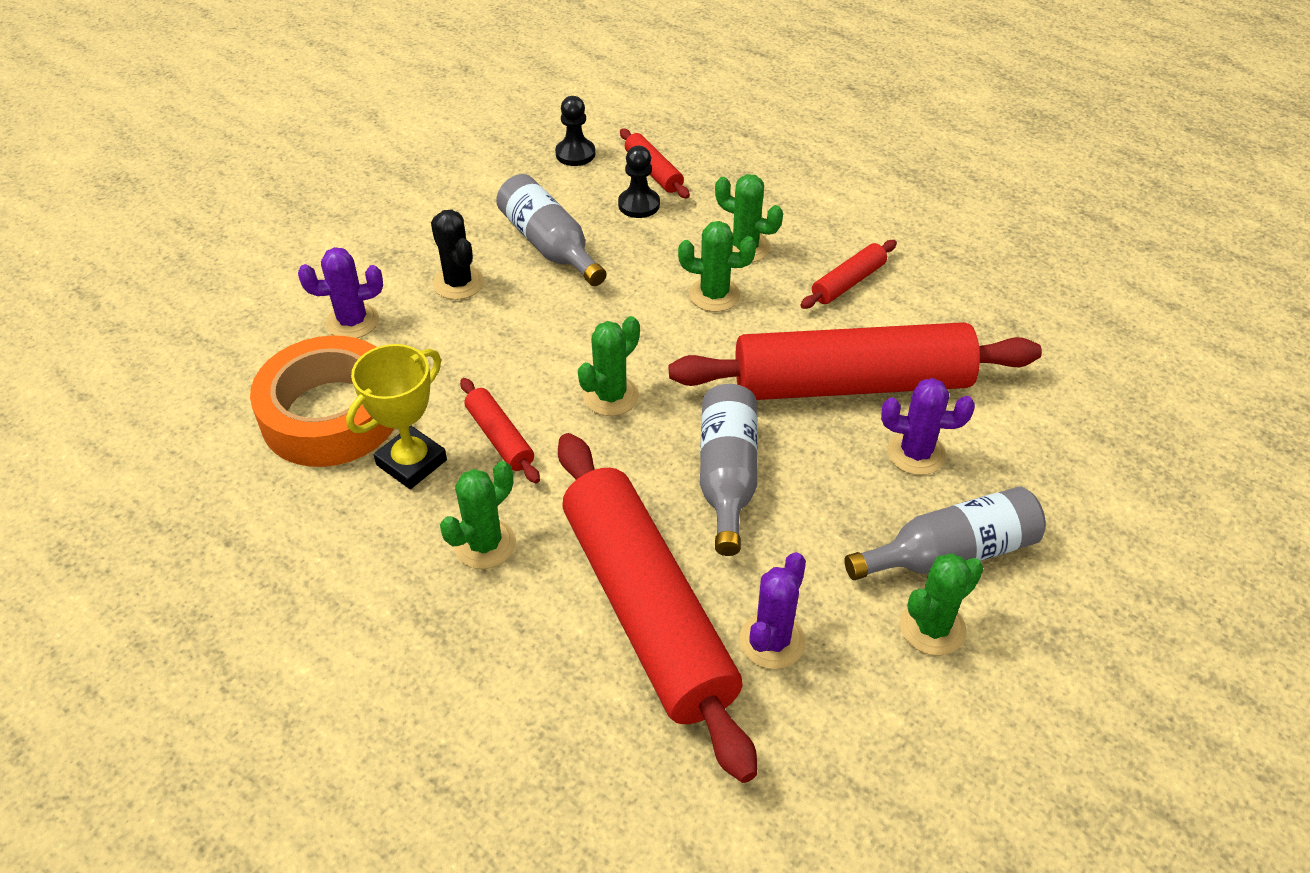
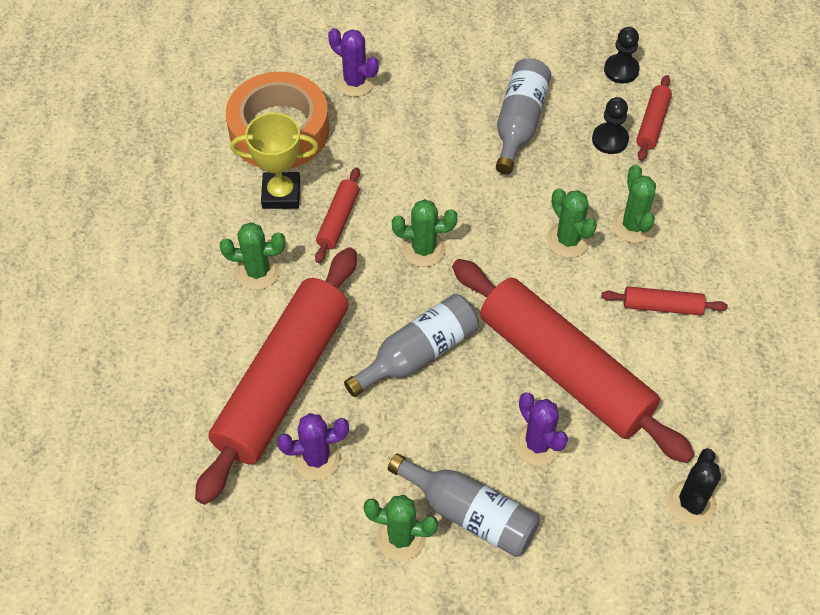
camera: 50 degrees right, 10 degrees up
black cactus [431,209,484,300] -> black cactus moved to [667,448,721,525]

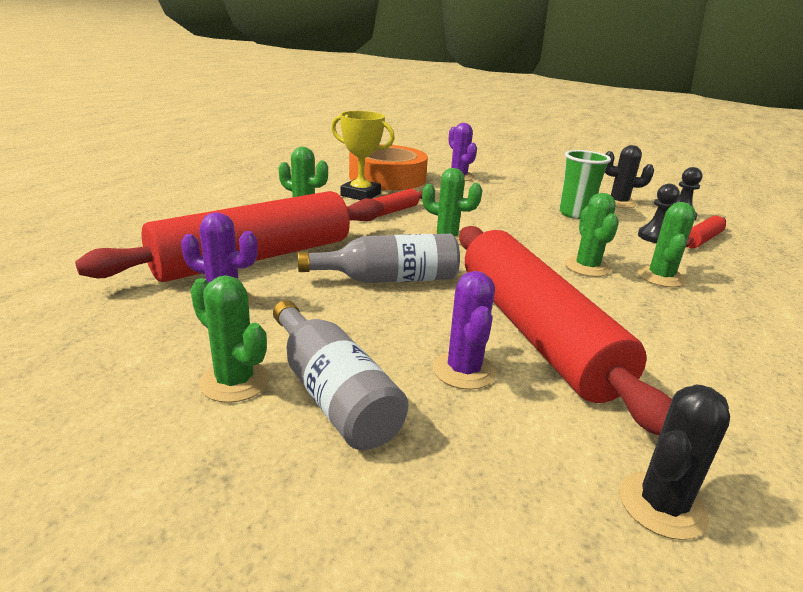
camera: 25 degrees right, 30 degrees down
grey bottle [496,58,551,174] -> green cup [559,150,611,219]
red rolling pin [601,286,728,315] -> none
none -> black cactus [605,145,654,208]

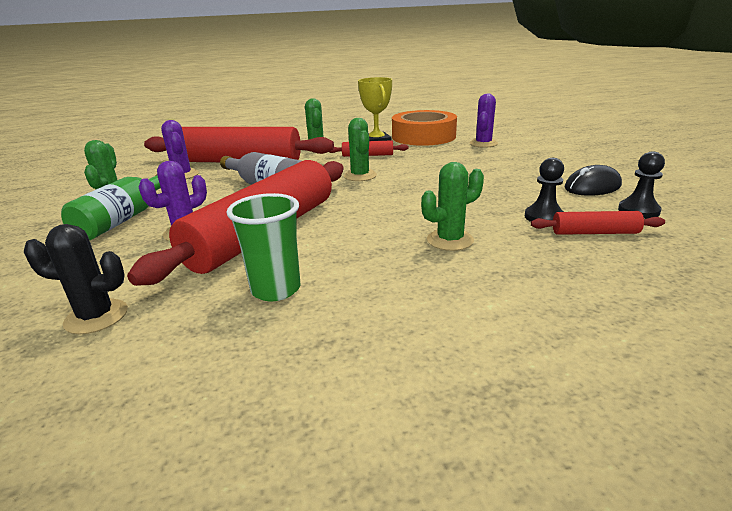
camera: 50 degrees right, 0 degrees up
grey bottle [273,300,408,450] -> green bottle [61,174,161,240]
green cup [559,150,611,219] -> green cup moved to [227,193,300,301]
green cactus [565,193,619,277] -> none
black cactus [605,145,654,208] -> black mouse [565,165,622,196]

